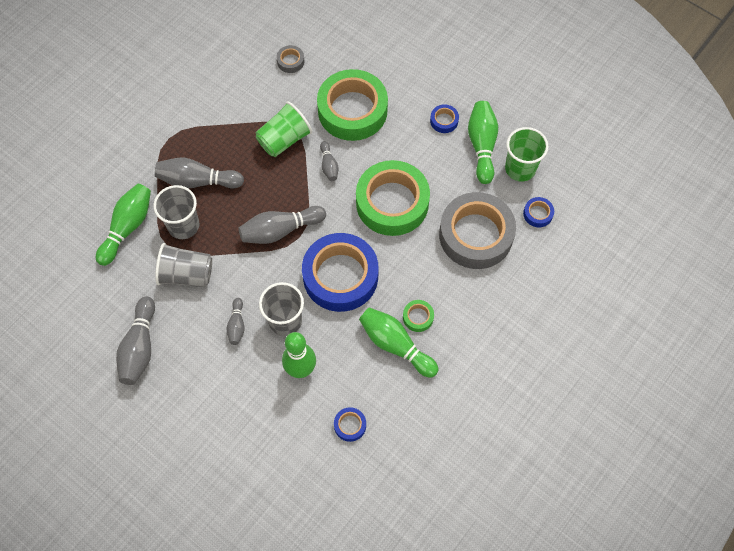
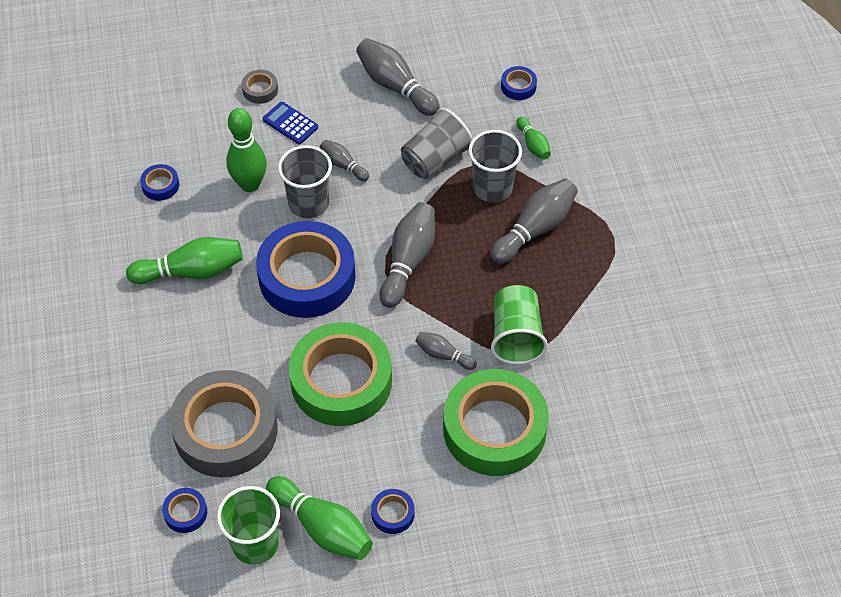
camera: 130 degrees right, 10 degrees down
green bowling pin [96,184,151,266] -> green bowling pin [516,117,551,159], size x0.54
grey tape [276,45,304,73] -> grey tape moved to [242,70,278,104]
green tape [403,300,434,332] -> none
none -> blue calculator [263,102,318,145]
none -> blue tape [501,66,537,100]

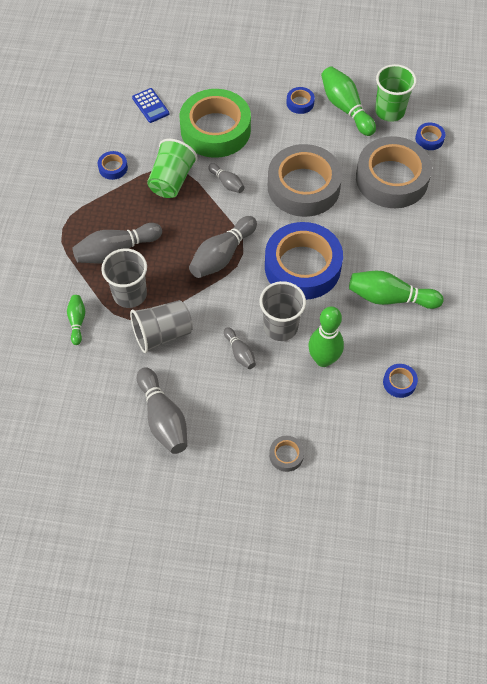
camera: 160 degrees left, 5 degrees up
blue calculator [263,102,318,145] -> blue calculator moved to [132,88,169,123]
green tape [289,322,392,426] -> grey tape [268,144,342,217]
blue tape [501,66,537,100] -> blue tape moved to [98,151,128,180]

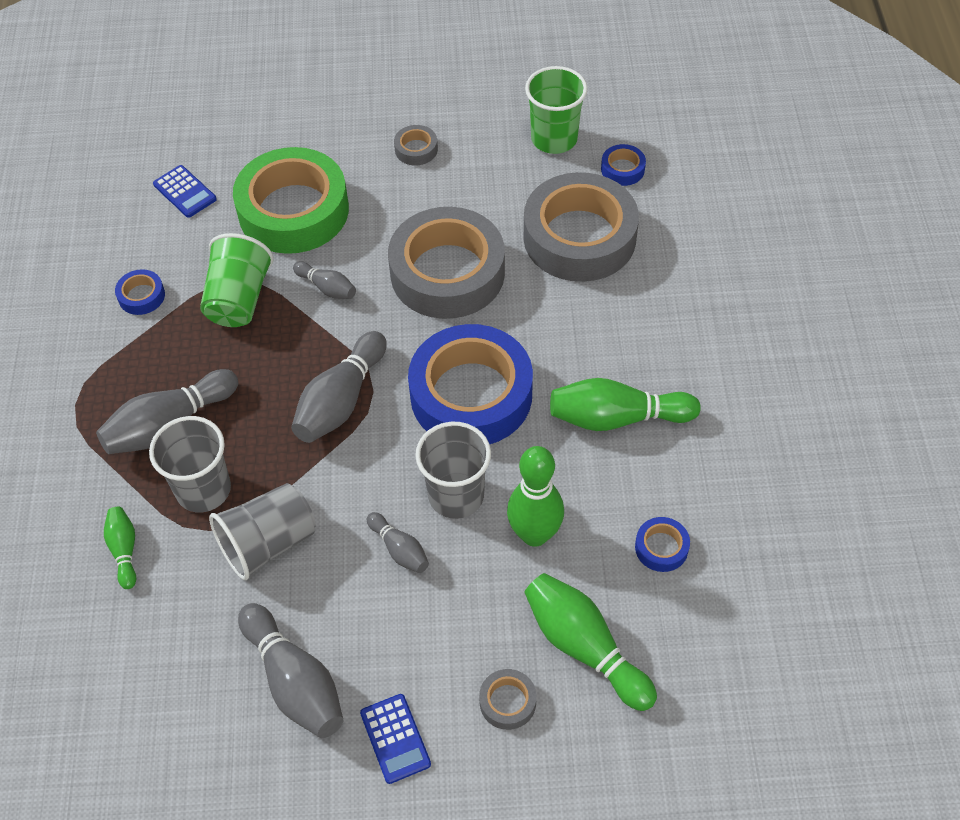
camera: 10 degrees left, 5 degrees down
blue tape [286,87,315,114] -> grey tape [394,125,438,166]
green bowling pin [321,66,376,136] -> green bowling pin moved to [524,573,657,711]
none -> blue calculator [360,694,431,784]

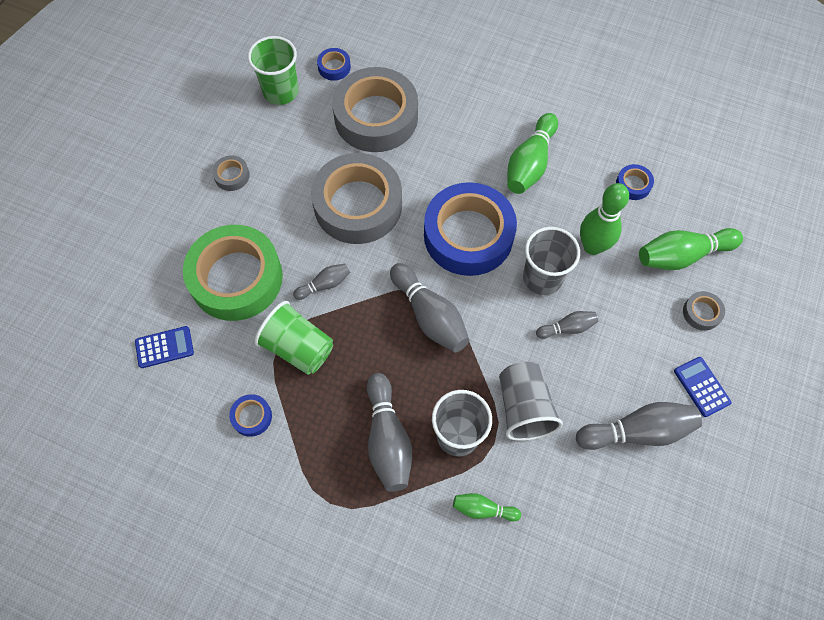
camera: 65 degrees left, 10 degrees up
blue calculator [360,694,431,784] -> blue calculator turned 120 degrees counterclockwise [674,357,732,417]

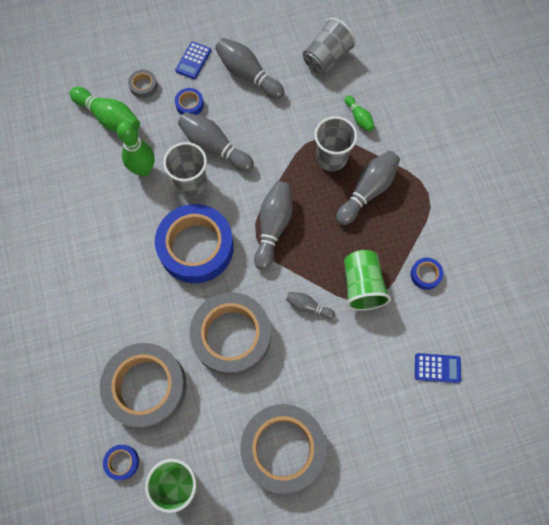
camera: 130 degrees left, 5 degrees up
blue calculator [135,326,194,368] -> blue calculator turned 150 degrees clockwise [415,353,461,383]
green tape [183,225,283,321] -> none
grey tape [212,155,250,191] -> grey tape [240,404,326,494], size x2.48
grey cup [499,362,563,441] -> grey cup moved to [303,18,356,75]
green bowling pin [507,113,558,194] -> none
grey bowling pin [536,311,598,339] -> grey bowling pin [178,112,254,172], size x1.84
blue tape [616,164,654,200] -> blue tape moved to [175,88,204,115]

